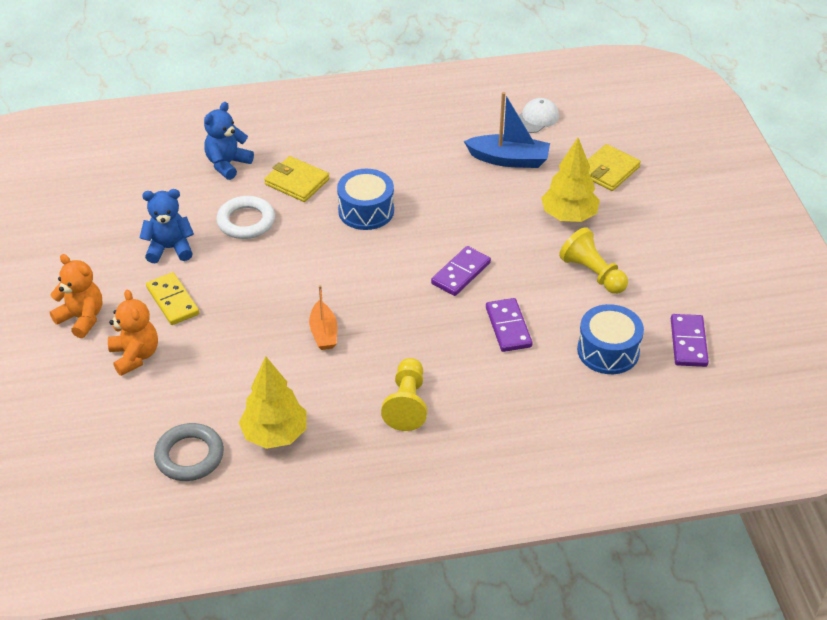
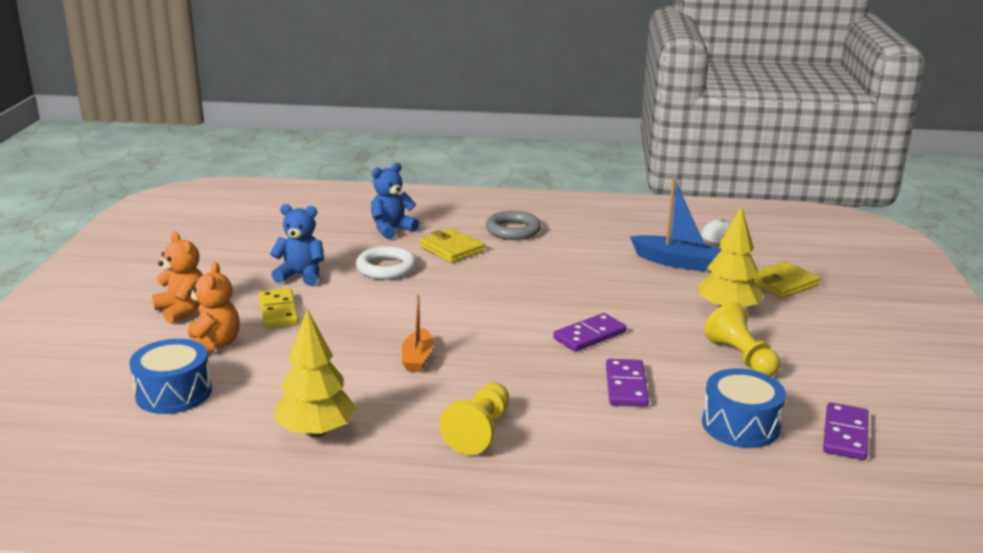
camera: 15 degrees right, 20 degrees down
grey ring [154,423,224,481] -> grey ring moved to [486,211,541,240]
blue drum [337,169,394,230] -> blue drum moved to [129,339,212,414]

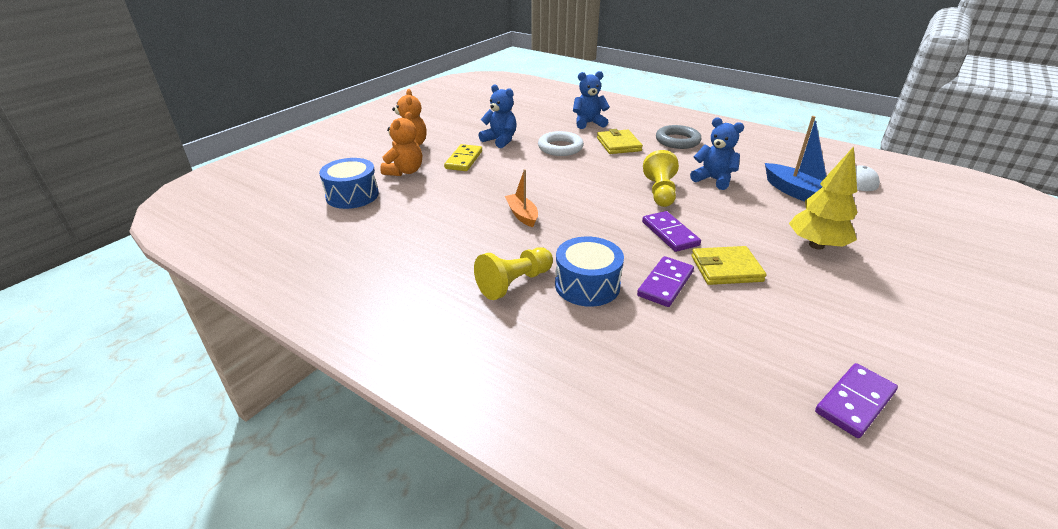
camera: 30 degrees right, 10 degrees up
yellow tree [274,309,356,438] -> none
orange boat [402,295,434,372] -> orange boat turned 120 degrees clockwise [505,169,538,227]
purple domino [553,313,626,352] -> purple domino turned 75 degrees clockwise [642,211,701,252]
blue drum [702,368,786,448] -> blue drum moved to [555,237,624,307]
yellow pawn [704,302,780,376] -> yellow pawn moved to [643,150,679,207]
yellow wallet [753,261,820,299] -> yellow wallet moved to [691,246,767,285]
none -> blue teddy bear [690,117,744,190]

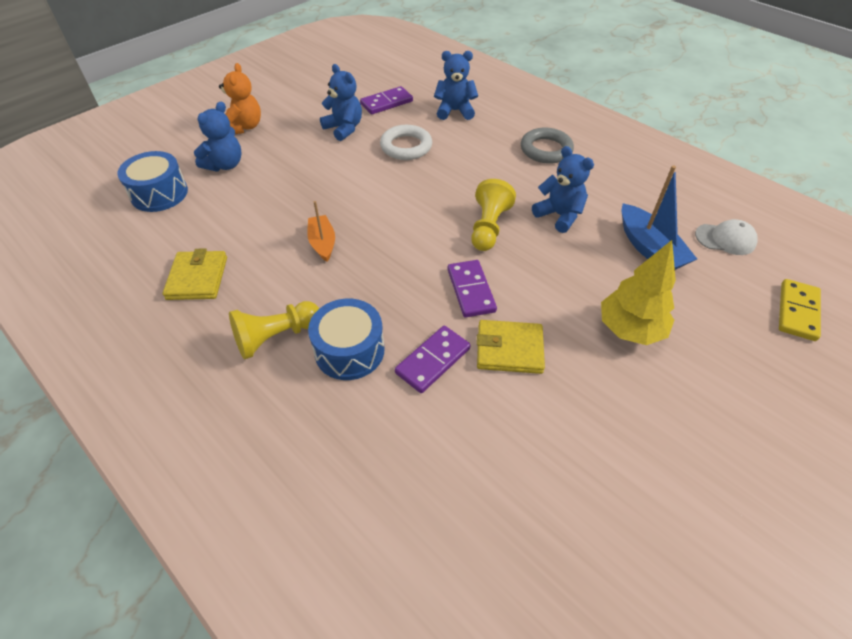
camera: 10 degrees right, 15 degrees up
orange teddy bear [380,112,422,176] -> blue teddy bear [194,102,241,171]
yellow domino [444,144,482,171] -> yellow domino moved to [779,279,821,341]
yellow wallet [597,129,643,154] -> yellow wallet moved to [162,248,227,300]
purple domino [815,363,898,438] -> purple domino moved to [360,86,413,114]

